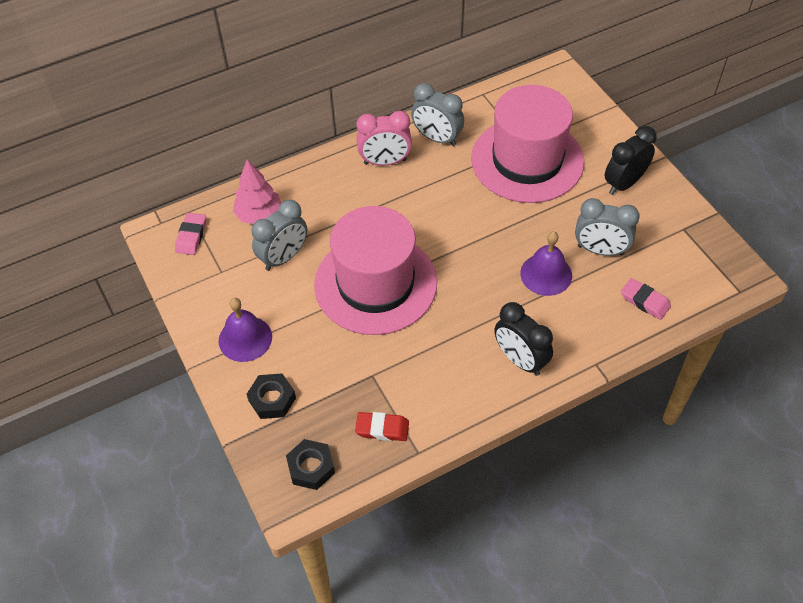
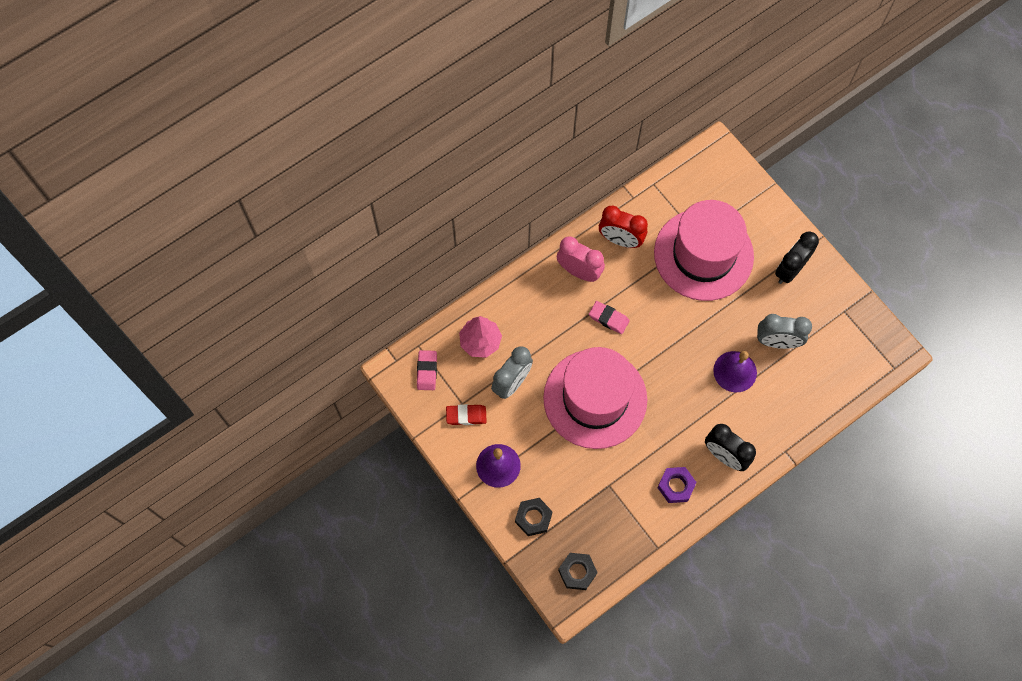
camera: 10 degrees left, 15 degrees up
red eraser [355,412,409,441] -> red eraser moved to [446,404,487,425]
pink clock [356,111,412,166] -> pink clock turned 135 degrees counterclockwise [557,237,605,282]
grey clock [411,83,464,146] -> red clock [599,206,648,248]
pink eraser [621,278,671,320] -> pink eraser moved to [589,301,630,334]
none -> purple nut [657,467,697,503]

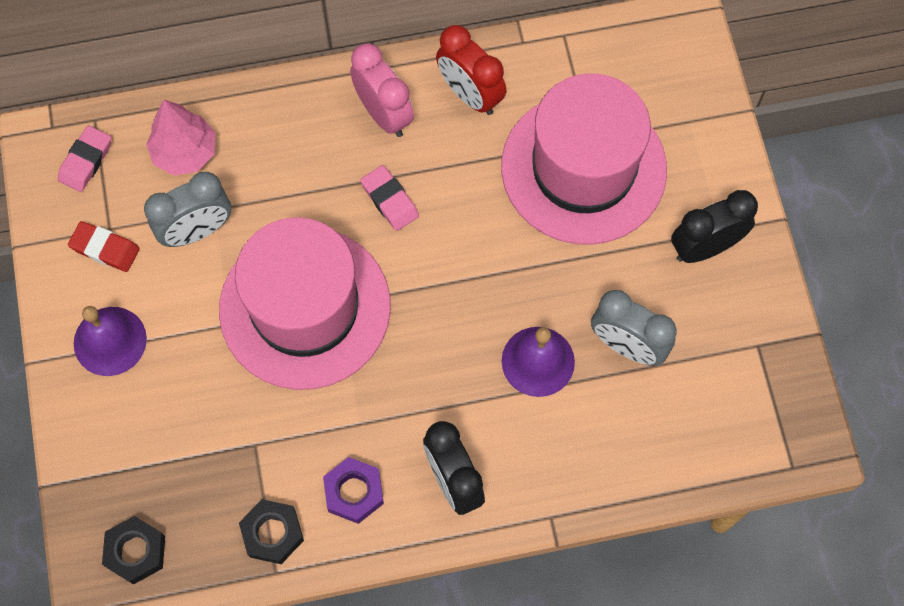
camera: 25 degrees right, 0 degrees up
black nut [515,498,553,536] -> black nut moved to [239,499,304,564]

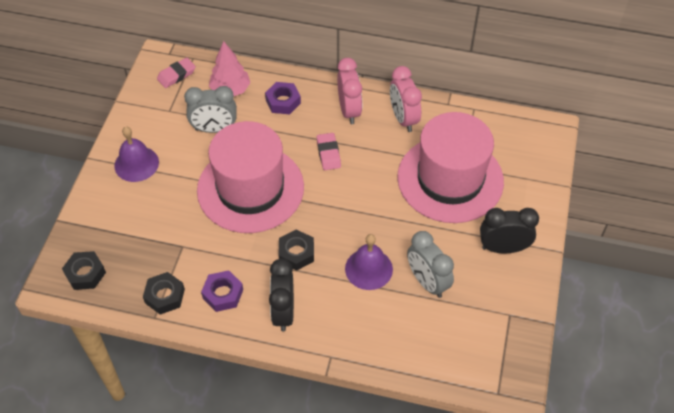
camera: 25 degrees right, 15 degrees down
red eraser [68,221,140,272] -> none
red clock [436,25,507,115] -> pink clock [390,66,422,132]
none -> purple nut [265,82,301,114]
none -> black nut [279,229,314,271]

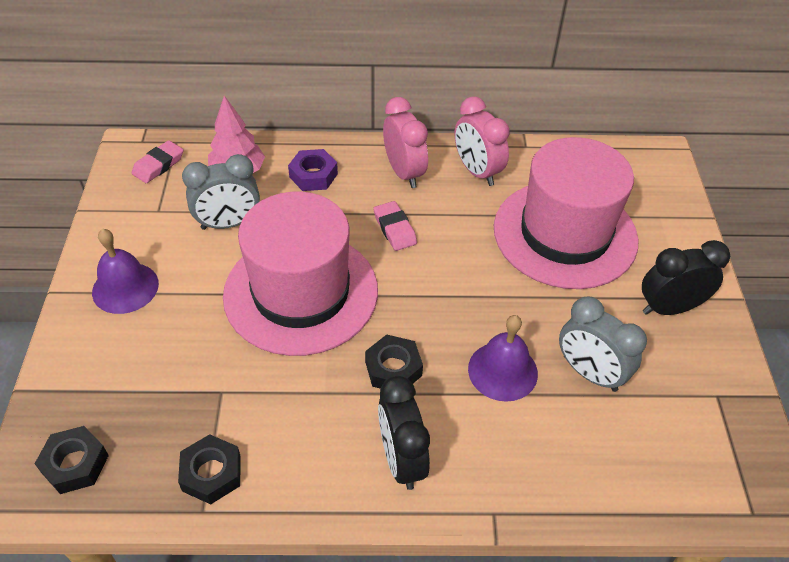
camera: 15 degrees left, 5 degrees down
purple nut [201,270,243,312] -> none

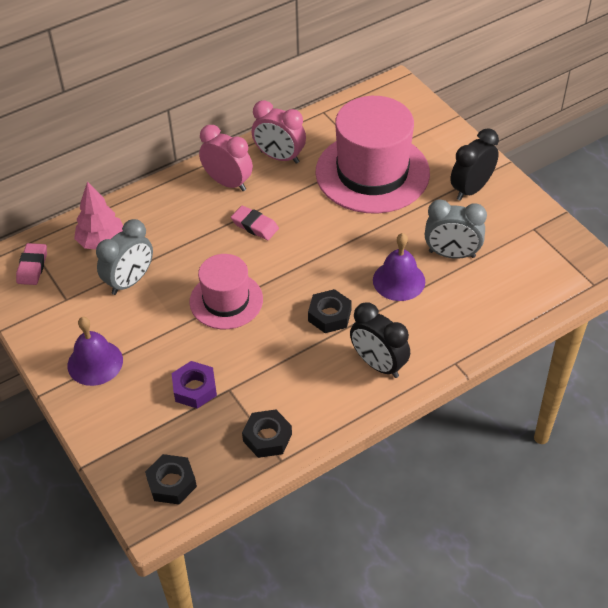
camera: 30 degrees left, 0 degrees up
pink hat [223,192,378,356] -> pink hat [189,254,263,329], size x0.58
purple nut [288,149,338,191] -> purple nut moved to [172,361,217,409]

